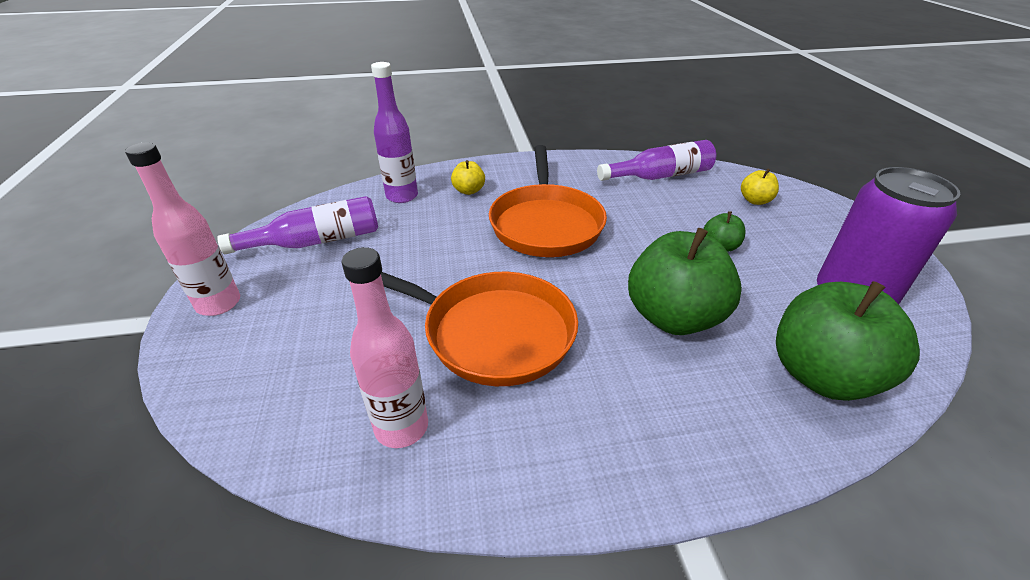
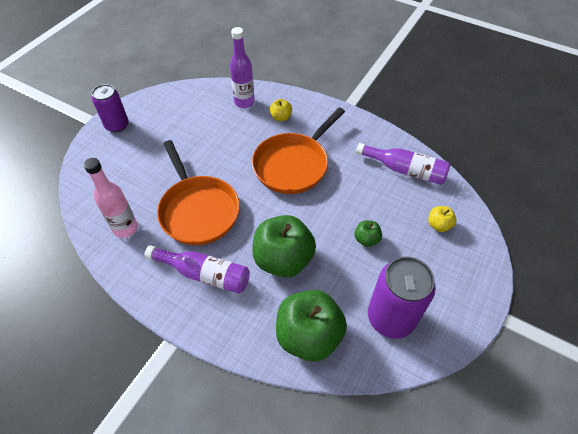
camera: 40 degrees right, 15 degrees up
pink bottle [125,143,240,316] -> purple can [92,84,129,133]
purple bottle [217,196,378,254] -> purple bottle moved to [145,245,250,294]

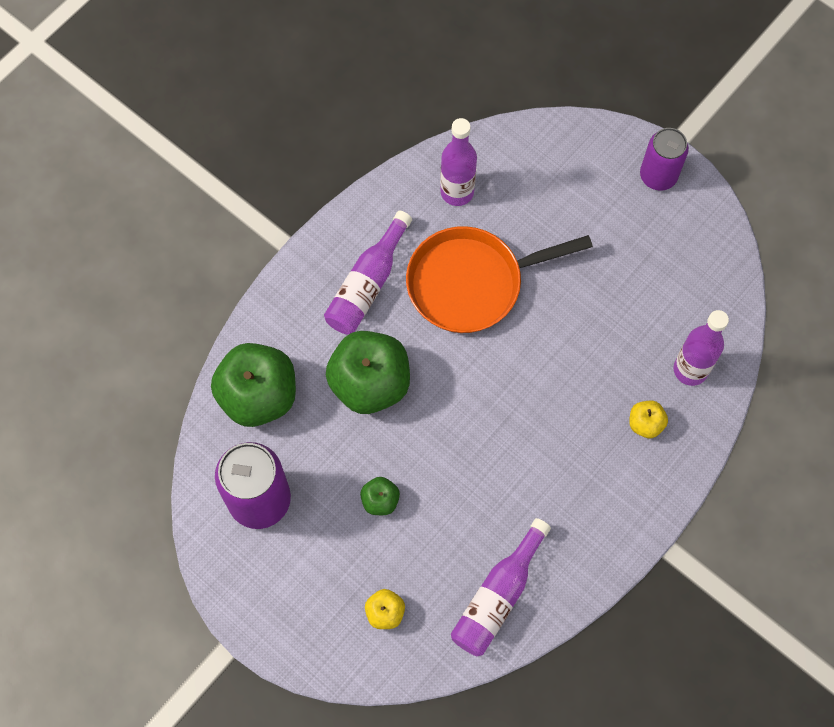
camera: 100 degrees right, 15 degrees up
pink bottle [84,158,138,238] -> purple bottle [440,118,477,206]
orange pan [252,107,345,194] -> none

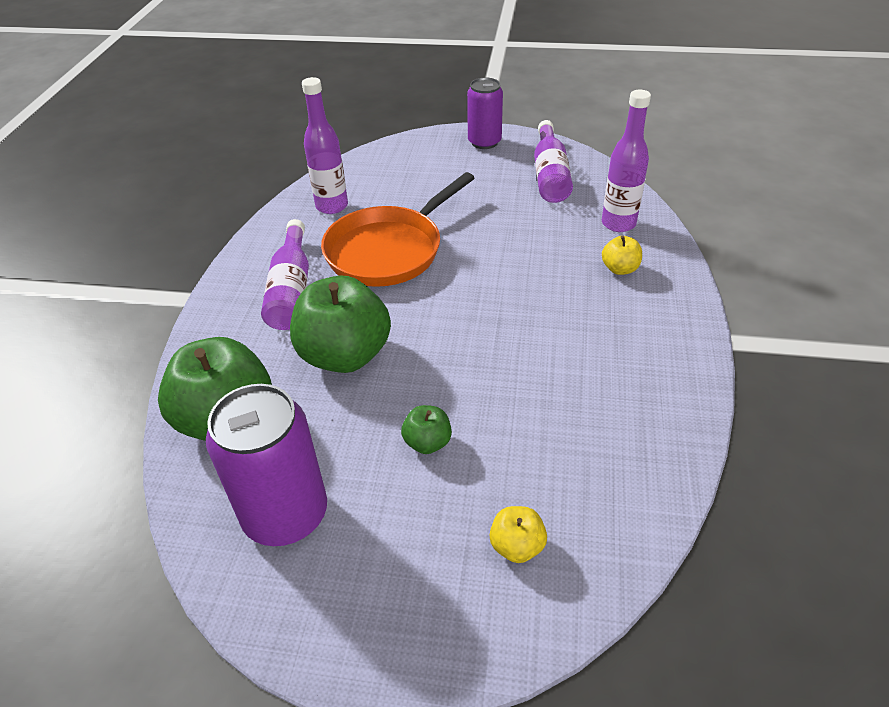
camera: 30 degrees left, 25 degrees down
purple bottle [451,518,551,656] -> purple bottle moved to [534,120,573,203]

